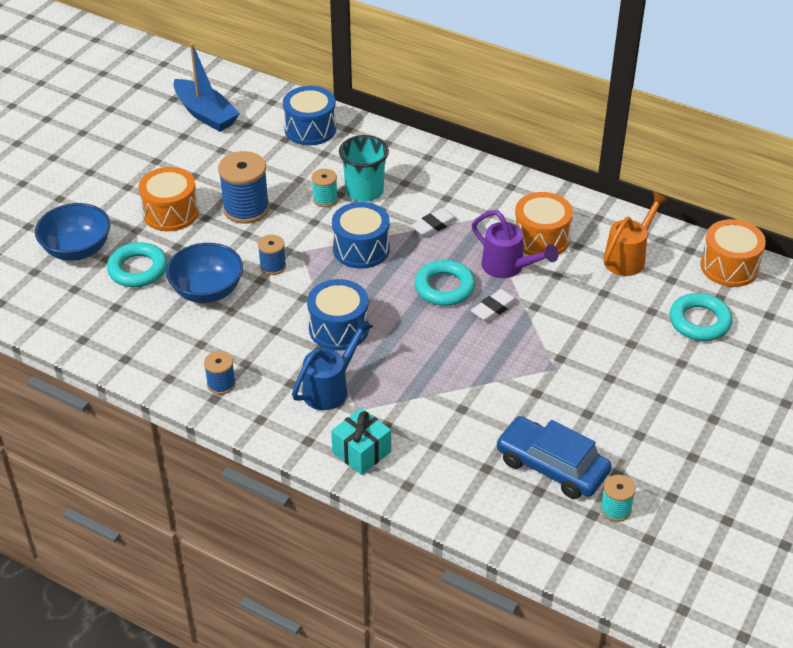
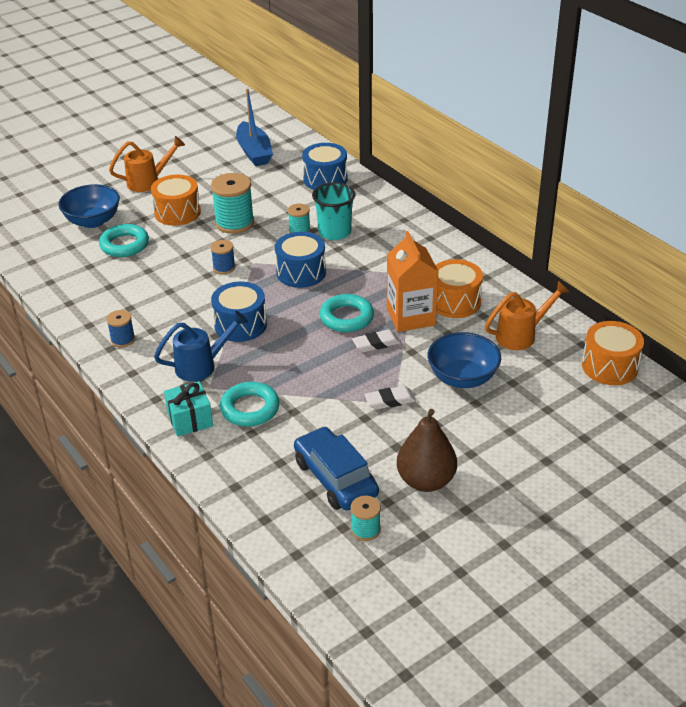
camera: 25 degrees right, 5 degrees down
blue bowl [166,243,243,303] -> blue bowl moved to [427,332,501,388]
blue spool [218,151,269,224] -> turquoise spool [211,173,254,234]
white eraser [411,208,458,237] -> white eraser moved to [364,386,416,410]
purple watering can [472,210,559,278] -> orange carton [387,231,439,332]
turquoise ring [669,293,733,341] -> turquoise ring moved to [220,382,280,427]
none -> orange watering can [109,136,185,192]
none -> brown pear [397,409,457,492]

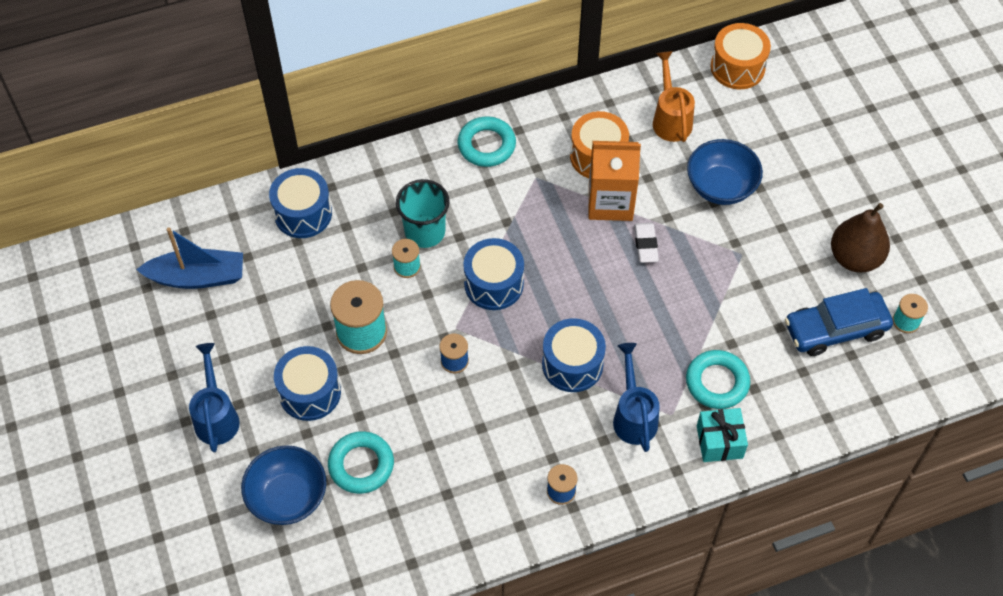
camera: 75 degrees left, 20 degrees up
orange watering can [109,136,185,192] -> blue watering can [189,343,240,452]
orange drum [151,175,201,226] -> blue drum [274,346,341,421]
turquoise ring [320,294,374,332] -> turquoise ring moved to [458,116,516,167]
white eraser [364,386,416,410] -> none

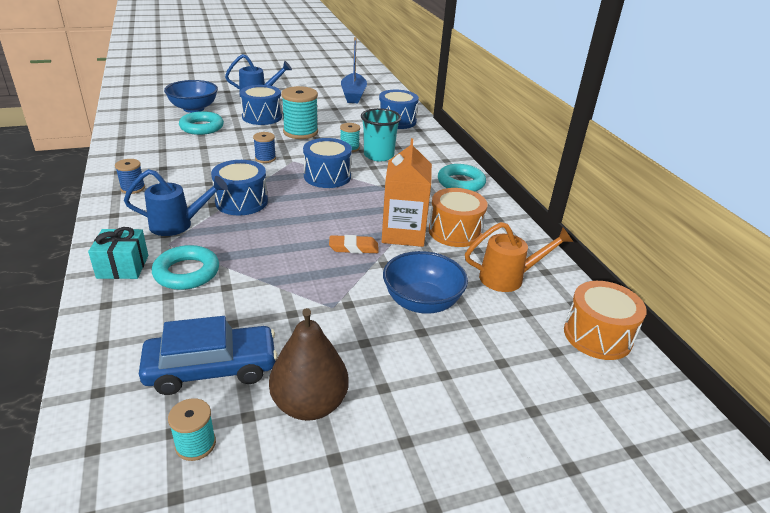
camera: 90 degrees right, 25 degrees down
white eraser [634,223,659,263] -> orange eraser [329,235,378,254]
blue car [785,288,893,356] -> blue car turned 90 degrees clockwise [139,316,278,395]

